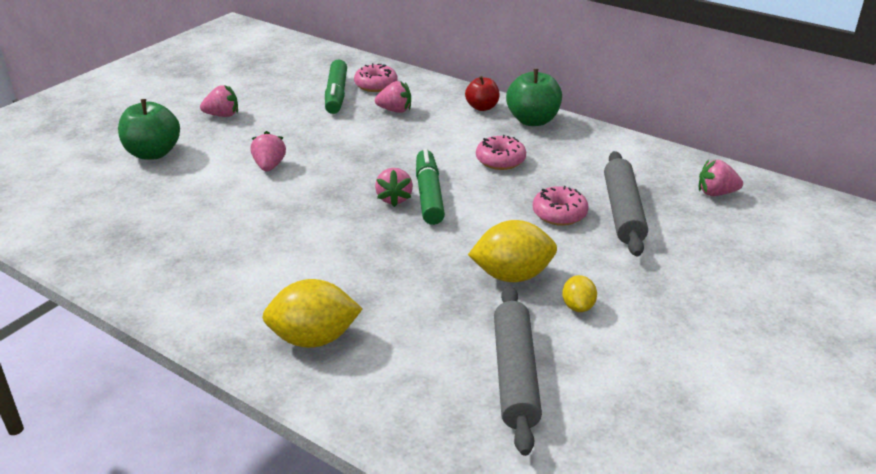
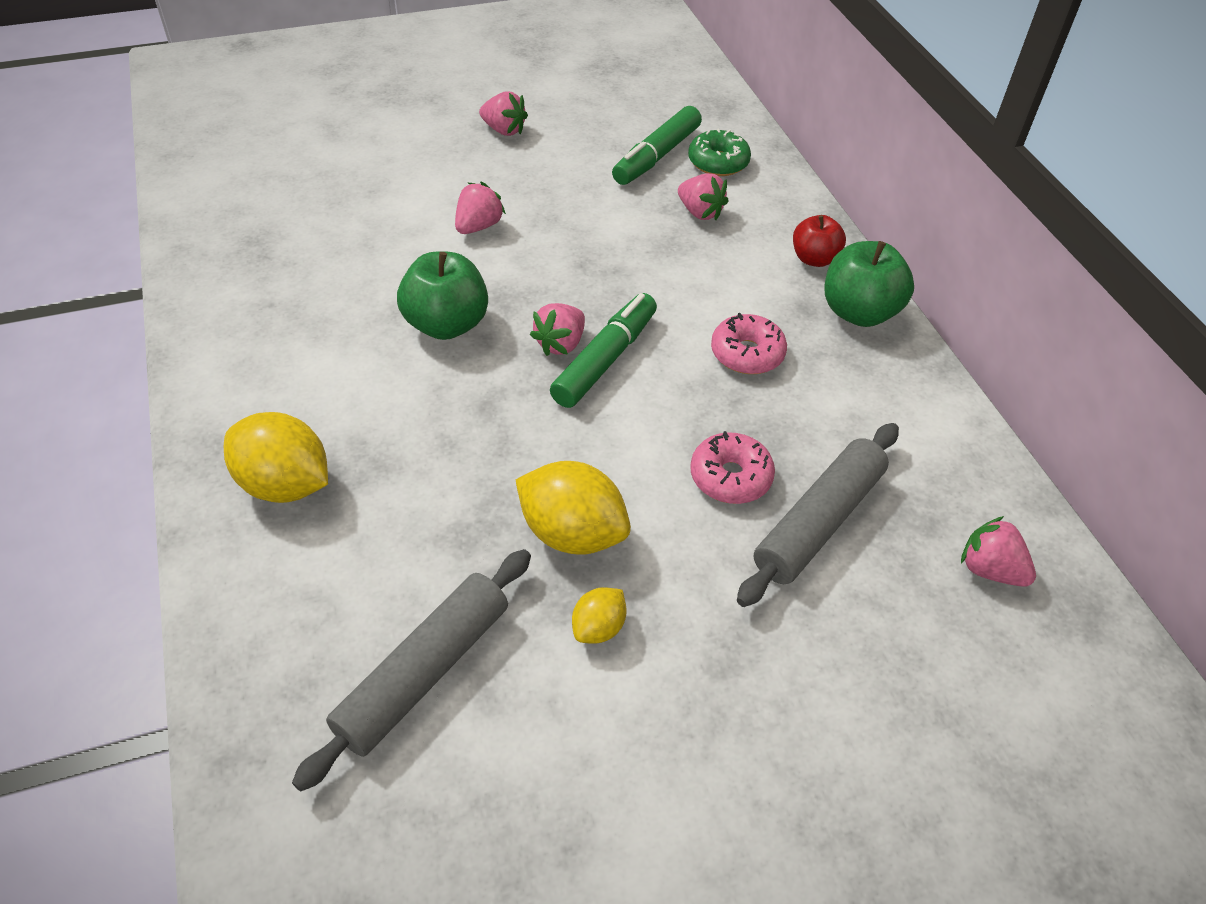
camera: 35 degrees right, 15 degrees up
green apple [118,99,180,160] -> green apple moved to [397,252,488,340]
pink donut [354,63,397,92] -> green donut [688,129,751,176]

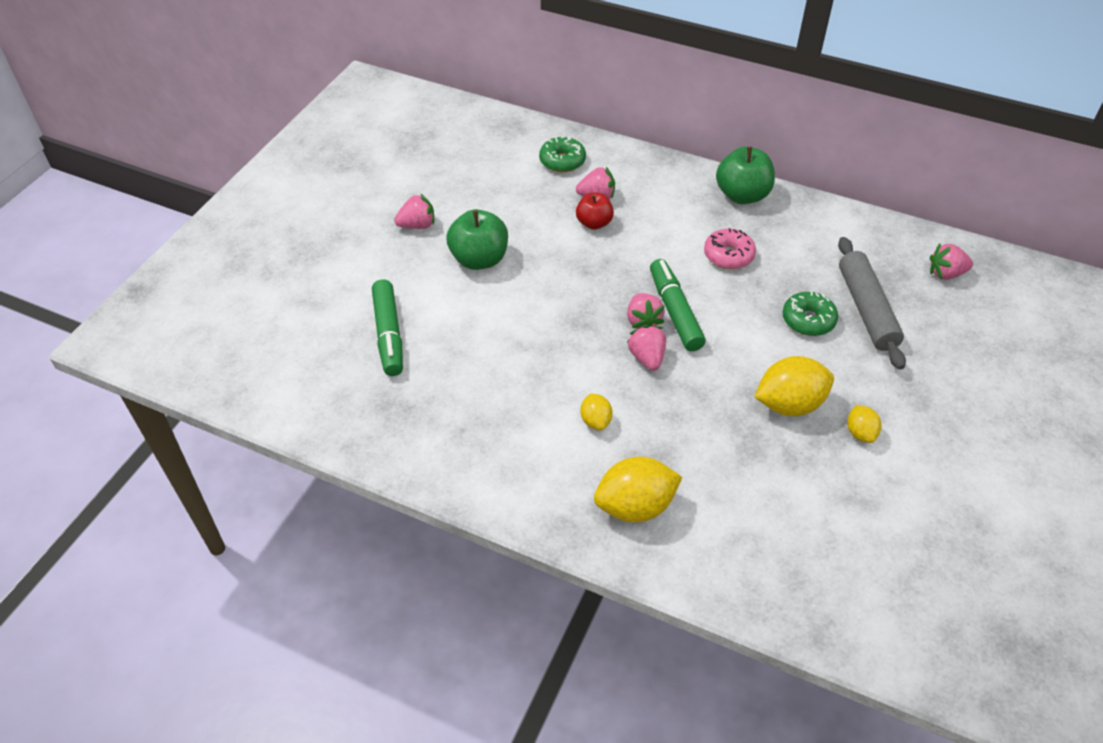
camera: 45 degrees left, 0 degrees up
grey rolling pin [292,549,531,791] -> none
green apple [397,252,488,340] -> green apple moved to [447,209,508,270]
pink strawberry [455,182,506,234] -> pink strawberry moved to [627,325,666,371]
green marker [612,106,702,185] -> green marker moved to [372,280,403,376]
pink donut [690,431,775,504] -> green donut [782,292,838,336]
red apple [793,215,846,267] -> red apple moved to [576,193,614,230]
none -> yellow lemon [580,393,612,430]

